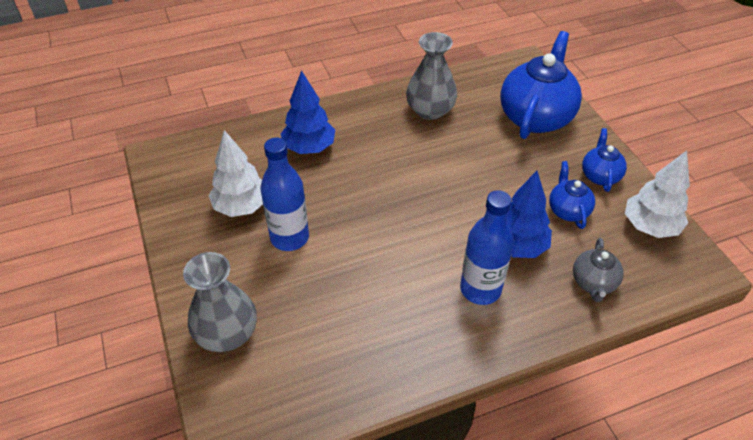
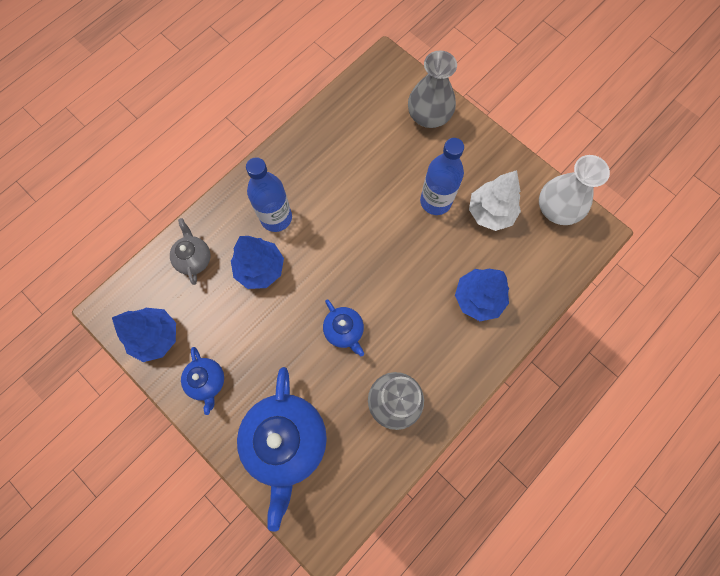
camera: 155 degrees right, 25 degrees up
blue teapot [549,161,595,229] -> blue teapot moved to [323,300,364,356]
white tree [625,151,690,238] -> blue tree [112,307,176,362]
none -> white vase [539,155,610,225]

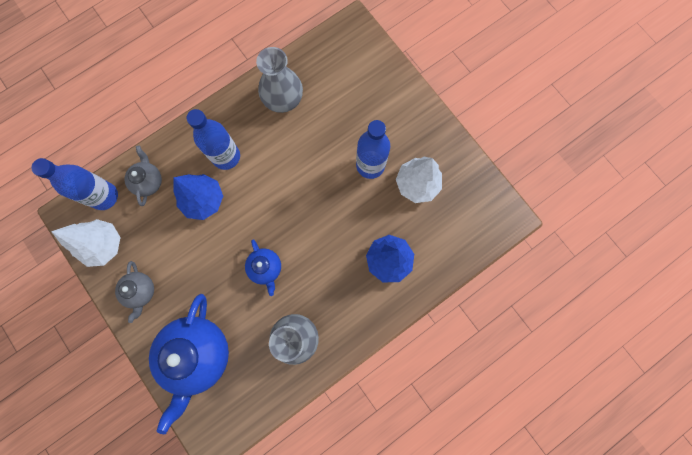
camera: 10 degrees right, 5 degrees up
blue tree [112,307,176,362] -> white tree [51,219,121,267]
blue teapot [181,347,224,415] -> grey teapot [115,261,154,323]
grey vase [408,50,457,128] -> grey vase moved to [256,47,303,113]
white vase [539,155,610,225] -> none
none -> blue bottle [31,158,118,210]

